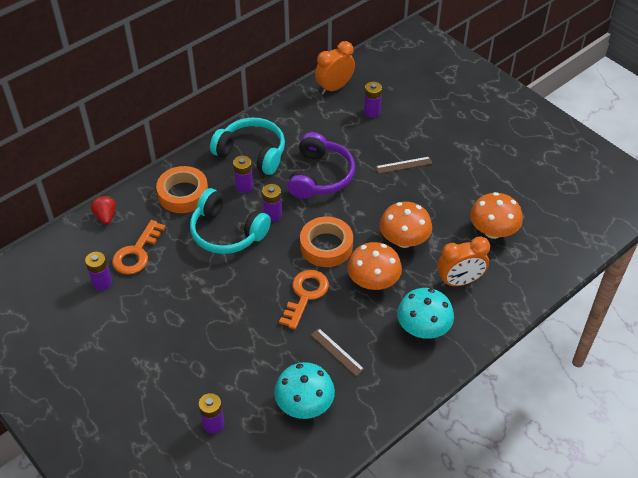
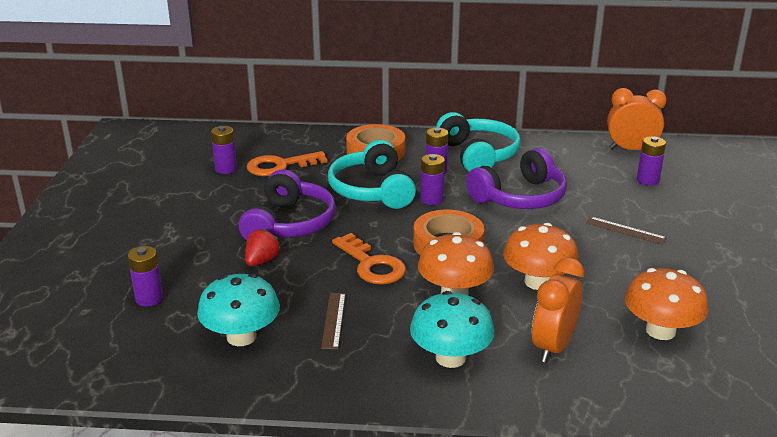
camera: 45 degrees right, 20 degrees down
red strawberry [91,196,116,224] -> red strawberry moved to [245,229,280,266]
orange key [279,270,329,330] -> orange key turned 75 degrees clockwise [332,233,406,285]
orange clock [437,236,490,287] -> orange clock turned 90 degrees clockwise [532,258,584,363]
none -> purple headphones [239,170,336,240]

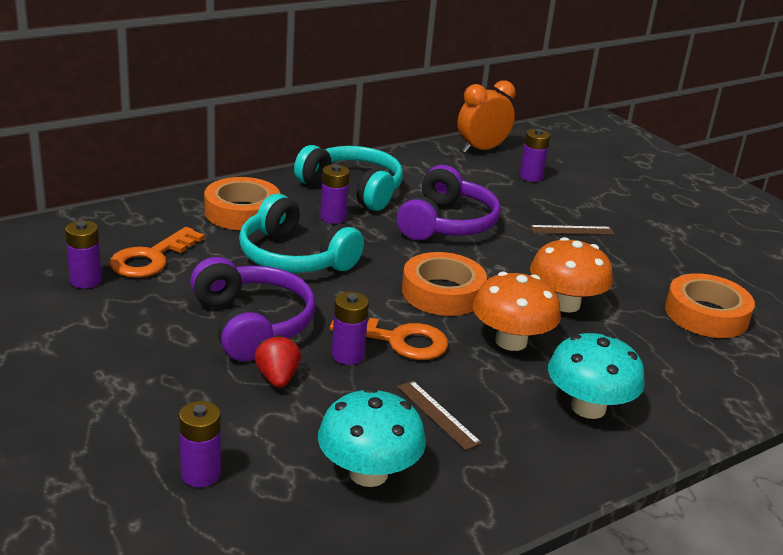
camera: 40 degrees left, 0 degrees up
purple battery [420,154,445,205] -> purple battery moved to [332,292,369,365]
orange clock [532,258,584,363] -> none
orange mushroom [625,268,708,340] -> orange tape [665,273,755,338]

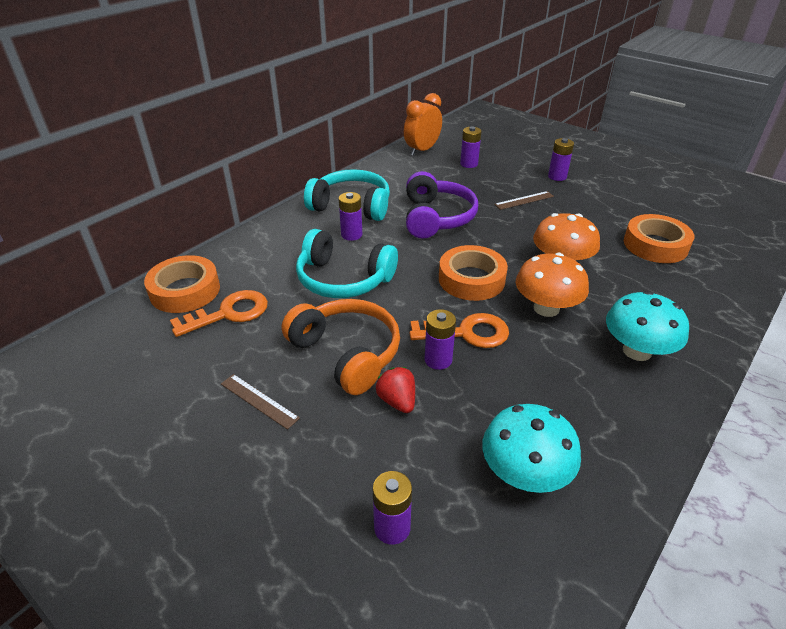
camera: 15 degrees left, 10 degrees up
purple battery [65,220,102,289] -> purple battery moved to [548,138,574,181]
orange key [110,227,205,278] -> orange key turned 135 degrees counterclockwise [170,290,268,337]
purple headphones [190,257,316,362] -> orange headphones [282,299,400,395]
orange tape [204,177,280,230] -> orange tape moved to [144,255,220,313]
brown ruler [397,381,482,450] -> brown ruler moved to [221,374,300,430]

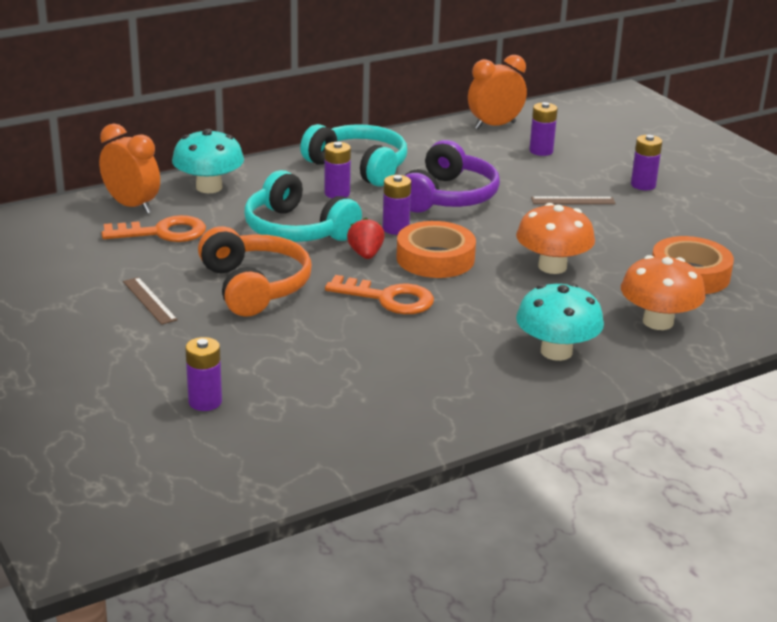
camera: 20 degrees right, 10 degrees down
orange tape [144,255,220,313] -> orange clock [99,124,160,214]
red strawberry [376,367,415,413] -> red strawberry moved to [347,218,385,259]
purple battery [424,309,456,370] -> purple battery moved to [383,175,411,235]
turquoise mushroom [482,404,581,493] -> turquoise mushroom moved to [172,129,244,193]
orange mushroom [516,253,589,317] -> orange mushroom moved to [621,255,706,330]

